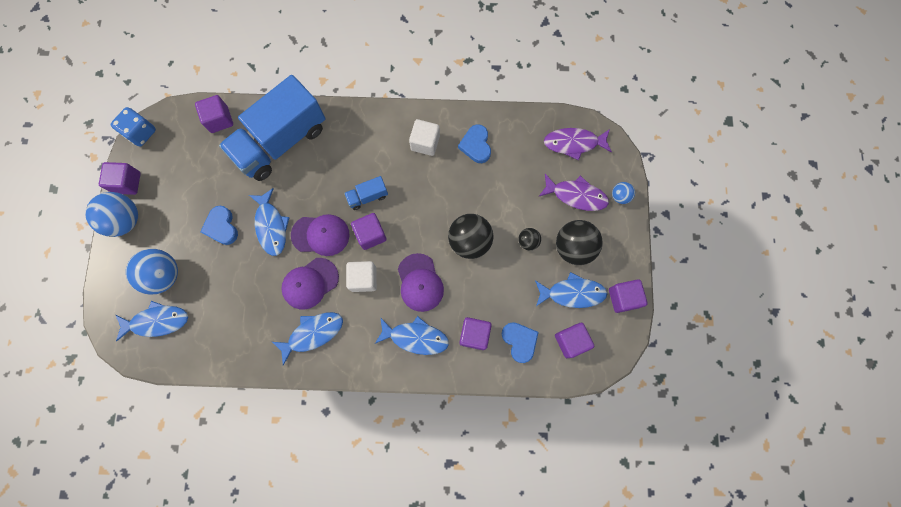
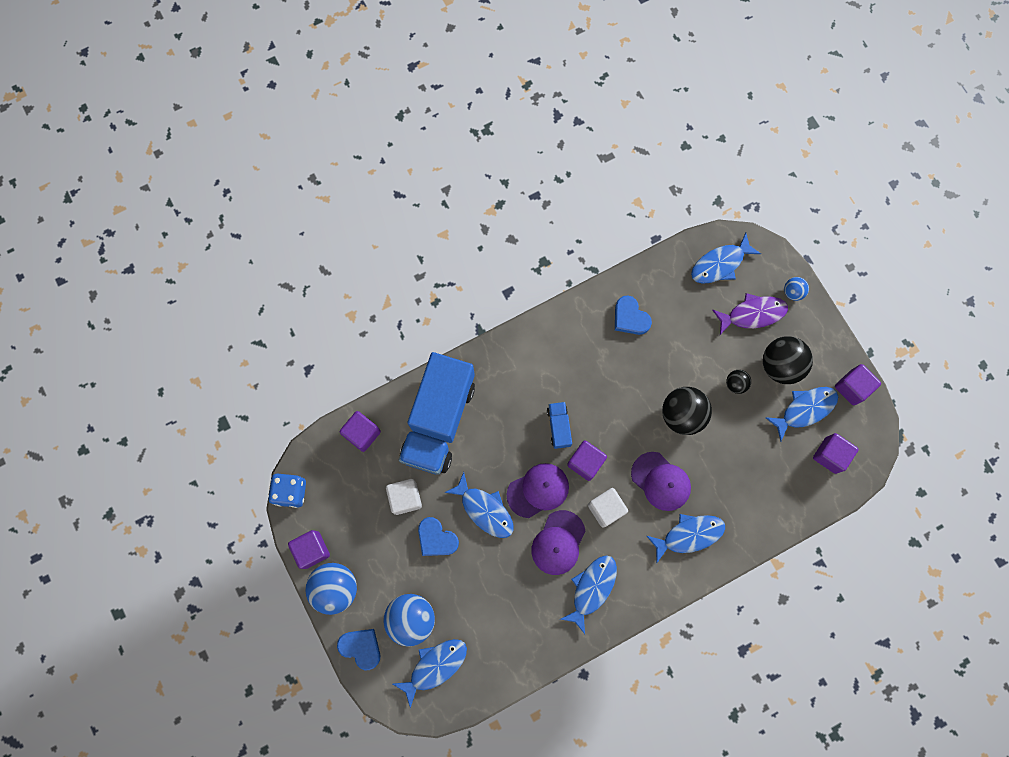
camera: 30 degrees left, 0 degrees up
blue truck [344,176,388,210] -> blue truck turned 135 degrees clockwise [547,402,572,449]
white cube [409,119,440,156] -> white cube moved to [386,479,422,515]
purple cube [459,317,492,350] -> none
blue heart [502,322,539,363] -> blue heart moved to [337,629,380,670]
purple fish [544,128,612,161] -> blue fish [691,233,761,284]

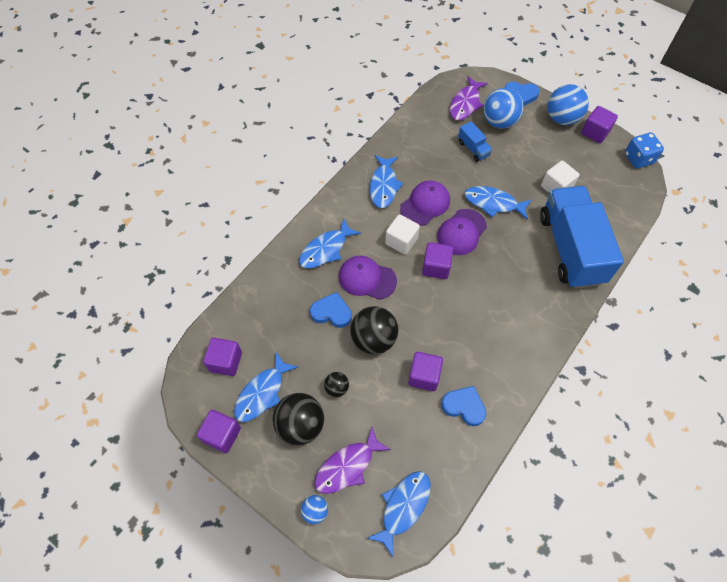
camera: 155 degrees right, 15 degrees down
purple cube [339,411,381,452] -> purple cube moved to [408,352,443,391]
blue fish [393,639,467,708] -> purple fish [450,76,488,120]
blue heart [418,517,459,556] -> blue heart moved to [310,292,352,328]
purple cap [531,510,586,575] -> purple cap turned 45 degrees clockwise [400,181,450,226]
blue truck [547,402,572,449] -> blue truck moved to [458,121,492,162]

